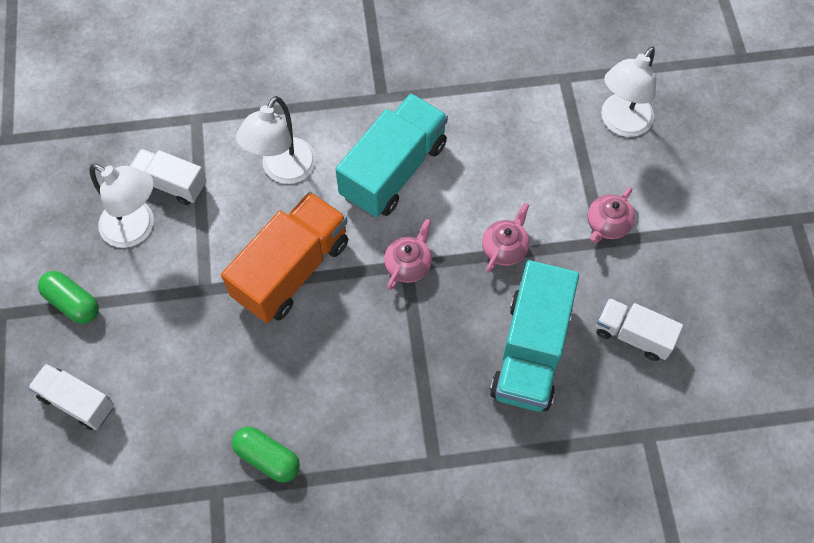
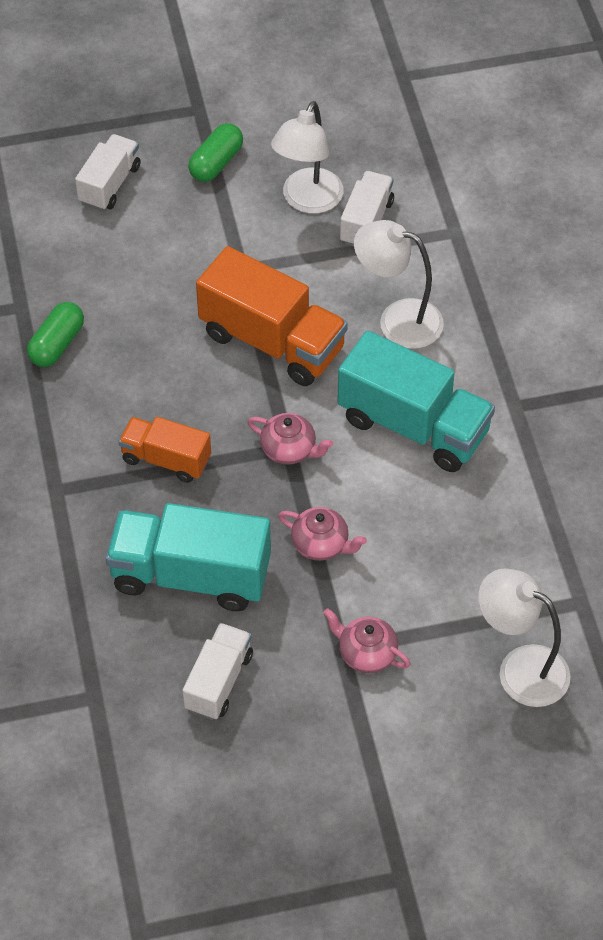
camera: 85 degrees right, 10 degrees down
none -> orange truck [119,417,211,483]

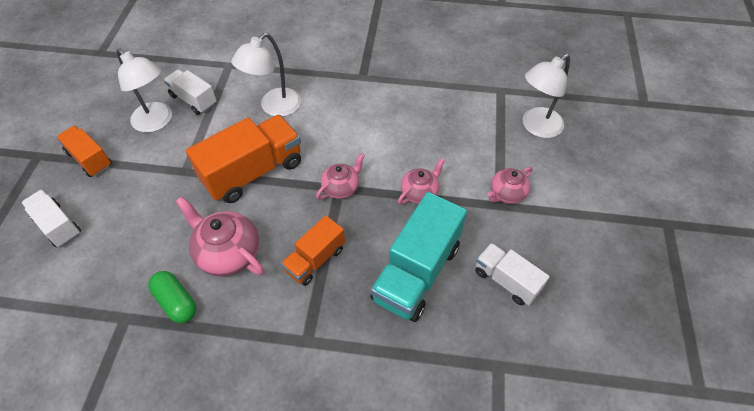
camera: 70 degrees left, 0 degrees up
green capsule [188,123,243,182] -> orange truck [56,126,112,177]
turquoise truck [338,330,495,472] -> none
none -> pink teapot [175,196,264,277]

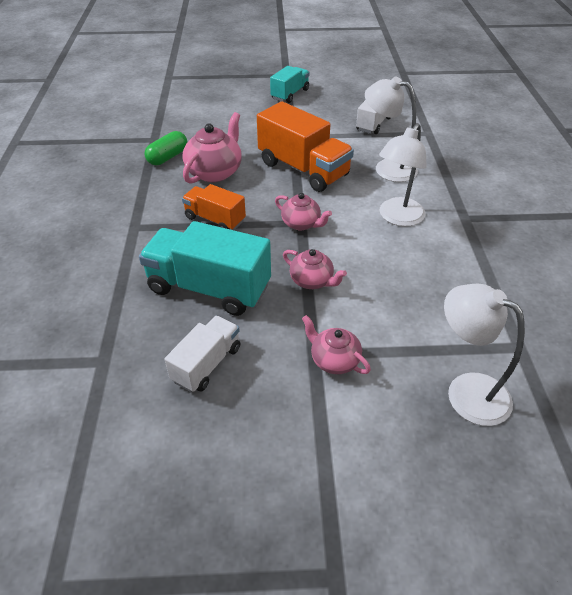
camera: 80 degrees right, 10 degrees down
white truck [21,189,81,247] -> none
orange truck [56,126,112,177] -> turquoise truck [270,66,310,103]
white lamp [116,48,172,133] -> white lamp moved to [379,123,427,227]

